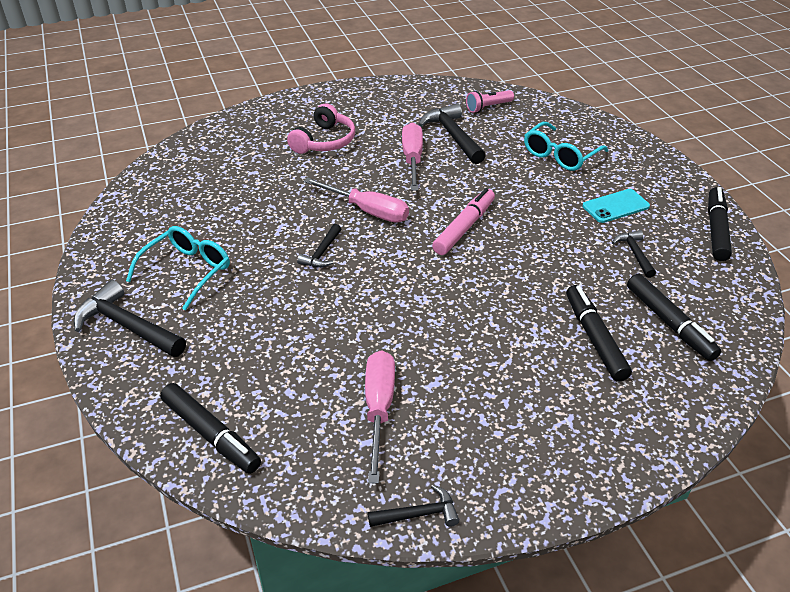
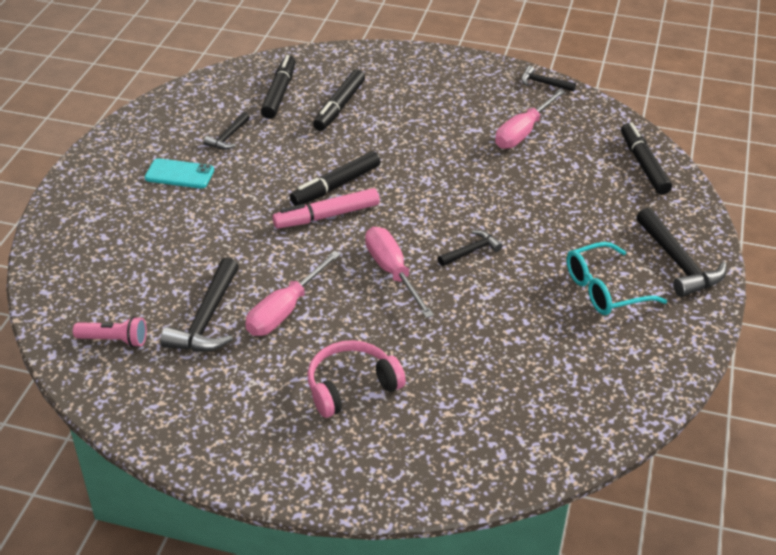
camera: 145 degrees left, 0 degrees up
turquoise glasses [524,122,608,171] -> none
black marker [708,187,732,261] -> black marker moved to [290,151,381,206]

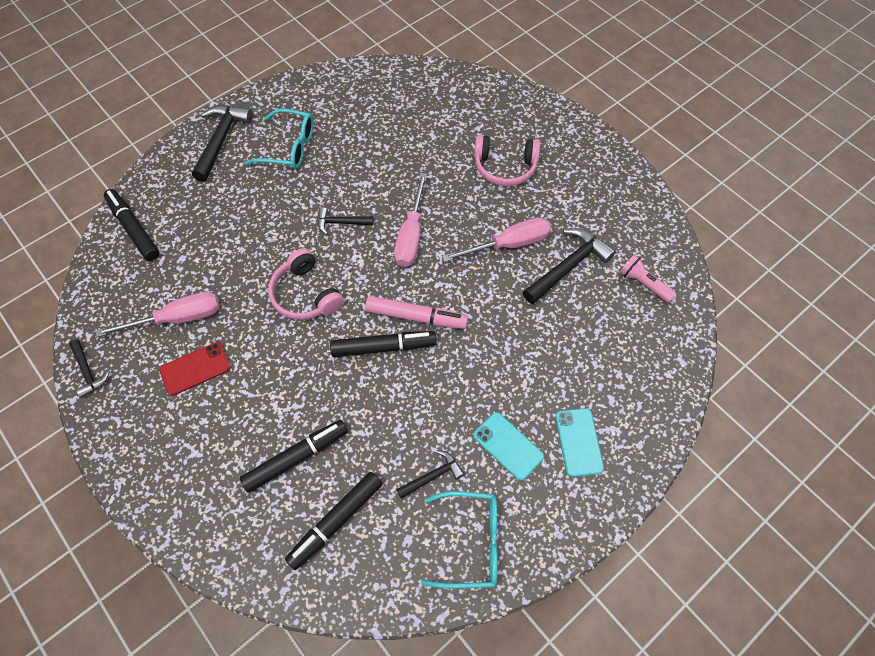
camera: 145 degrees left, 20 degrees up
black marker [621,122,672,195] -> black marker turned 120 degrees clockwise [104,189,160,261]
none -> red phone [159,342,231,396]
none -> pink headphones [268,248,344,320]
none -> turquoise glasses [421,491,498,589]
none -> turquoise phone [555,408,604,477]

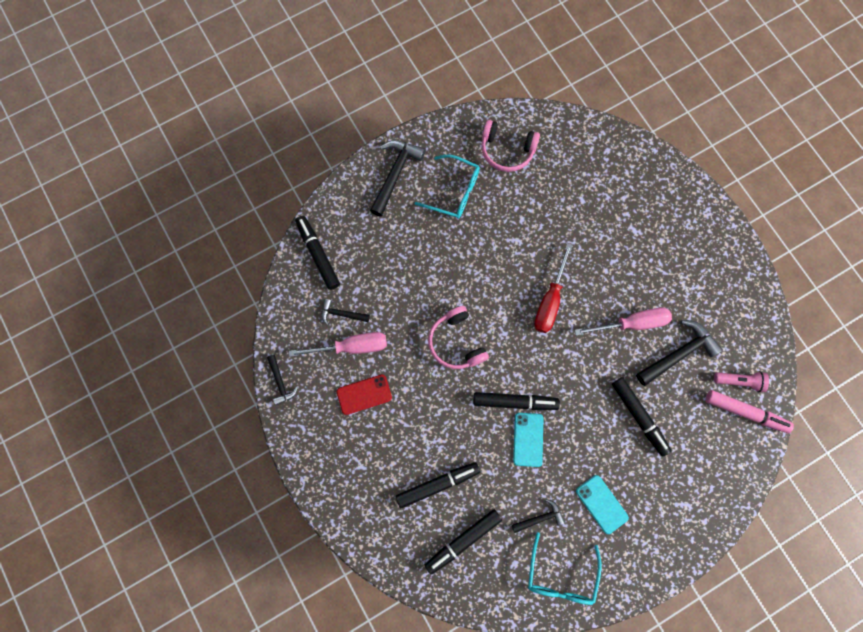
camera: 10 degrees right, 15 degrees up
black hammer [318,207,373,234] -> black hammer moved to [322,299,370,325]
pink marker [365,296,468,329] -> pink marker moved to [706,390,794,433]
pink screwdriver [394,173,427,267] -> red screwdriver [534,243,573,333]
turquoise glasses [421,491,498,589] -> turquoise glasses turned 90 degrees clockwise [528,532,602,605]
pink headphones [474,135,540,186] -> pink headphones moved to [481,120,540,172]
turquoise phone [555,408,604,477] -> turquoise phone moved to [513,413,544,467]
pink flashlight [619,254,676,303] -> pink flashlight turned 135 degrees clockwise [714,371,769,393]
none -> black marker [612,377,671,456]

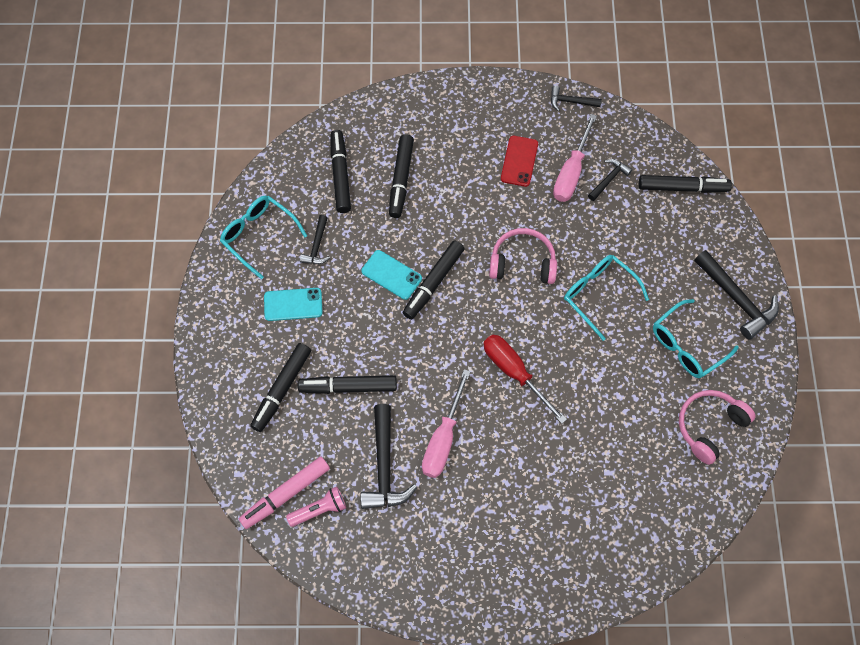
camera: 120 degrees right, 10 degrees down
pink flashlight [714,371,769,393] -> pink flashlight turned 150 degrees counterclockwise [286,487,346,527]
none -> black marker [250,343,311,432]
none -> turquoise glasses [564,255,649,341]

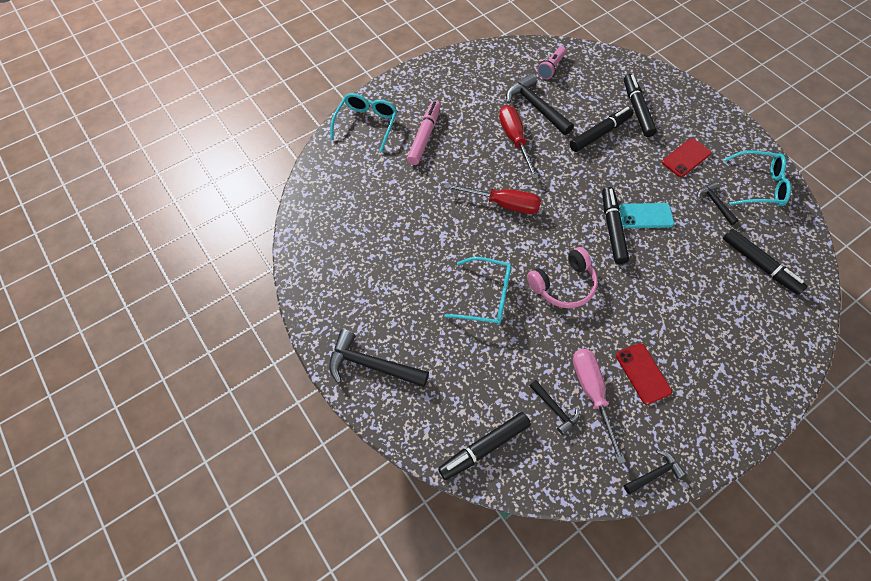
camera: 145 degrees right, 5 degrees down
pink marker [239,457,330,529] -> pink marker moved to [407,101,441,165]
turquoise phone [264,288,323,321] -> red phone [662,138,711,177]
black marker [389,134,414,218] -> none
pink screwdriver [422,369,471,478] -> red screwdriver [499,105,539,179]
black hammer [588,159,632,201] -> black hammer turned 45 degrees counterclockwise [530,380,580,435]
turquoise glasses [653,299,739,378] -> turquoise glasses moved to [330,93,397,152]
pink headphones [679,390,756,465] -> none

